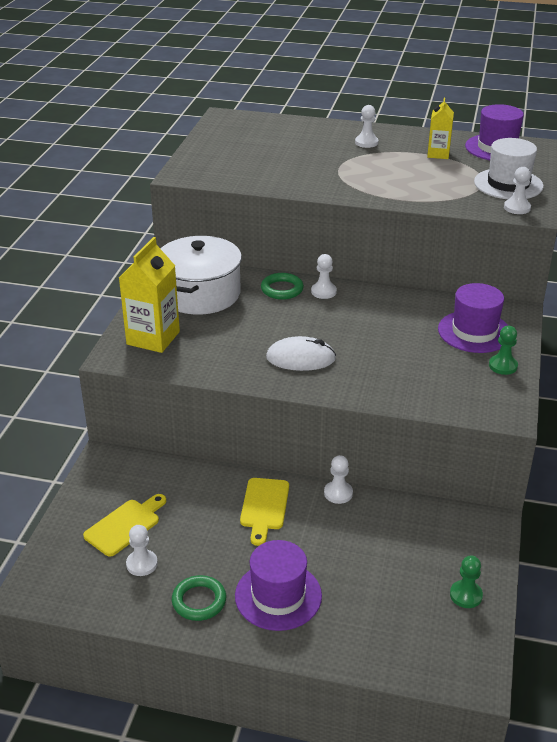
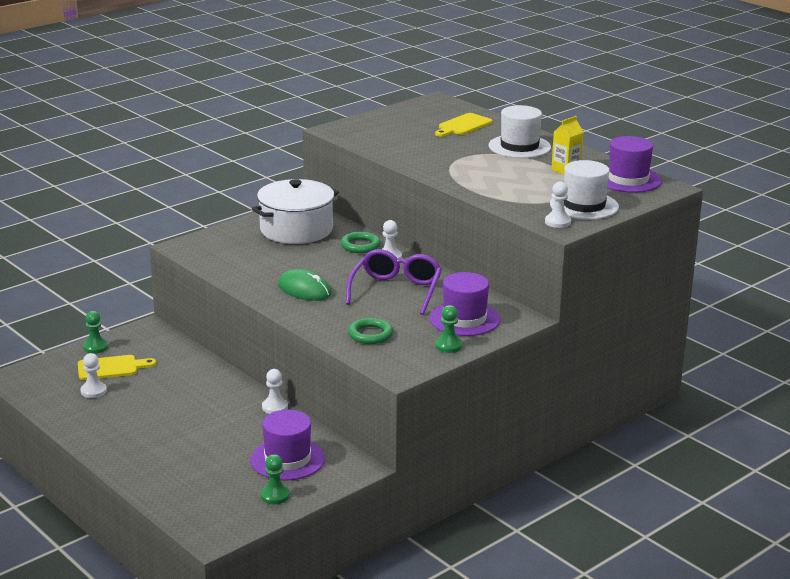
camera: 35 degrees right, 10 degrees down
yellow carton [119,237,180,353] -> none
green ring [172,575,226,621] -> green ring moved to [348,318,393,344]
purple hat [235,540,322,631] -> purple hat moved to [250,410,325,480]
yellow cutting board [240,478,289,546] -> yellow cutting board moved to [435,113,492,137]
white mouse [266,336,336,371] -> green mouse [278,269,332,301]
white pawn [355,105,378,148] -> white hat [488,105,551,158]
none -> green pawn [83,311,108,354]
none -> purple glasses [346,249,442,315]

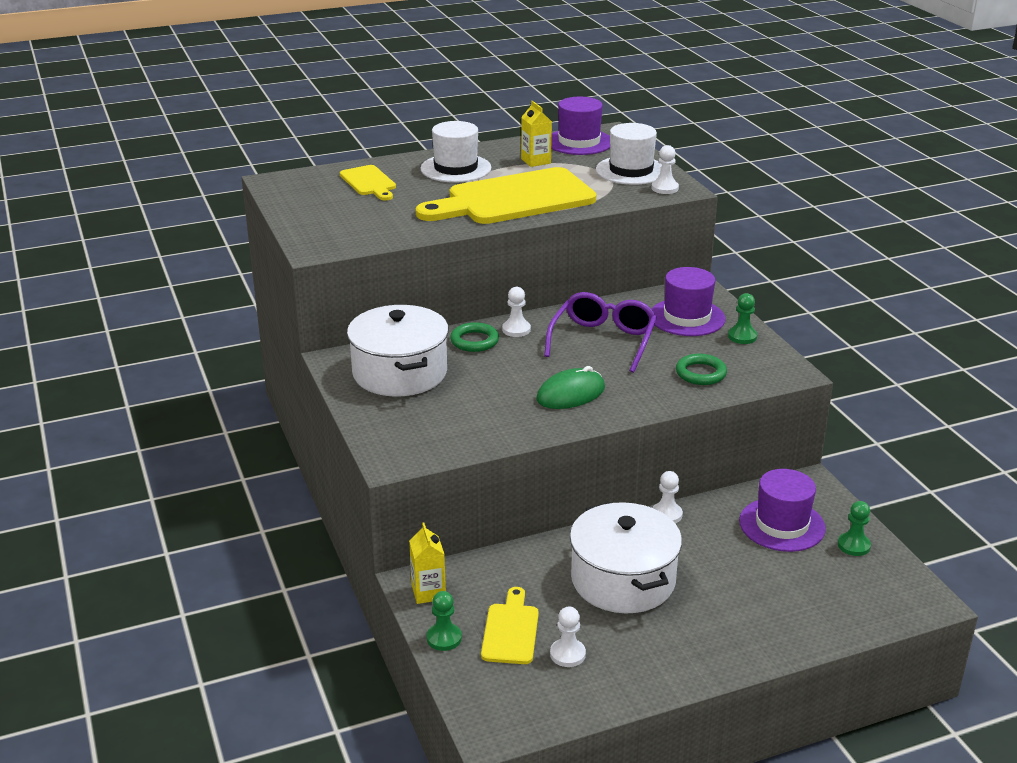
camera: 70 degrees left, 5 degrees up
purple glasses [346,249,442,315] -> purple glasses turned 75 degrees clockwise [544,292,657,373]
none -> yellow carton [409,522,446,604]
none -> yellow cutting board [415,167,596,224]
none -> white pot [570,502,682,613]

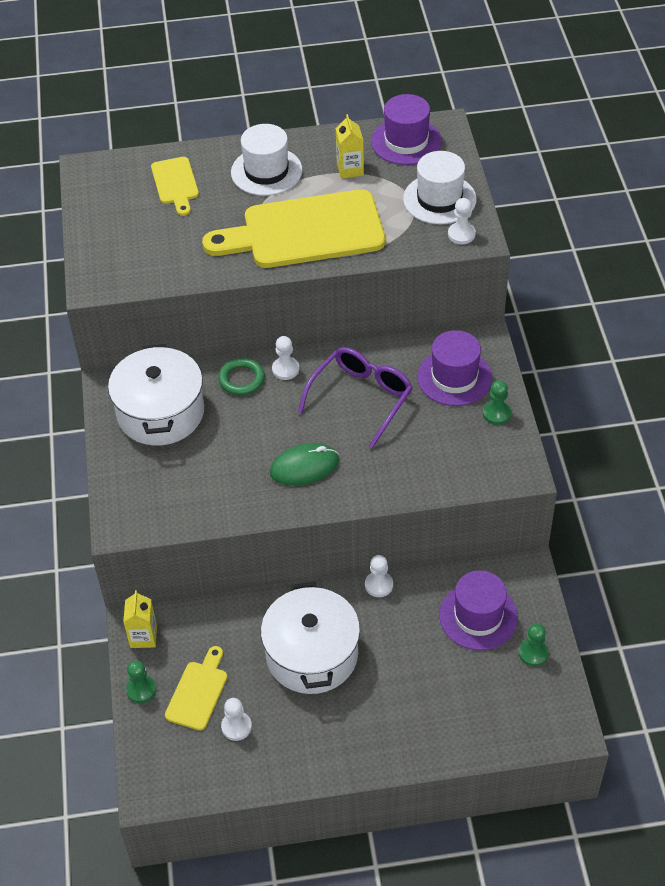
camera: 15 degrees right, 20 degrees up
green ring [676,354,727,385] -> none

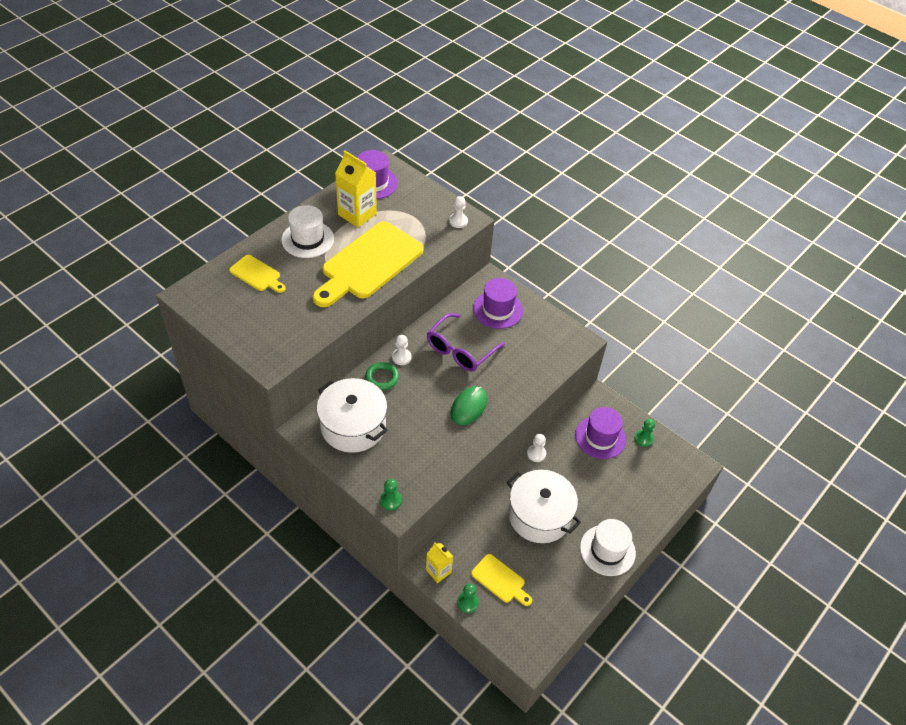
camera: 45 degrees left, 0 degrees up
yellow cutting board [165,646,227,730] -> yellow cutting board turned 150 degrees clockwise [471,554,532,606]
white pawn [221,698,252,741] -> none
purple glasses [298,347,413,448] -> purple glasses turned 135 degrees counterclockwise [427,313,505,371]
yellow carton [336,114,364,179] -> yellow carton [335,151,377,227], size x1.67
white hat [403,151,476,224] -> white hat moved to [580,519,636,576]
green pawn [483,380,511,425] -> green pawn moved to [380,479,402,511]

